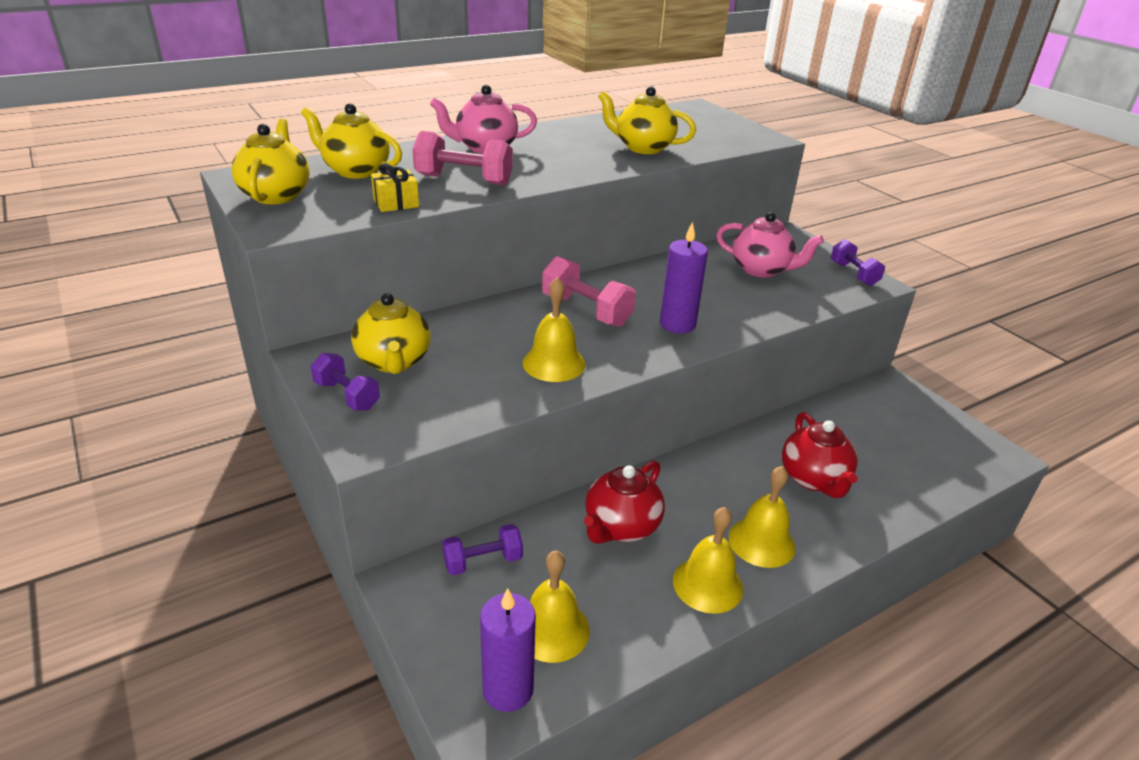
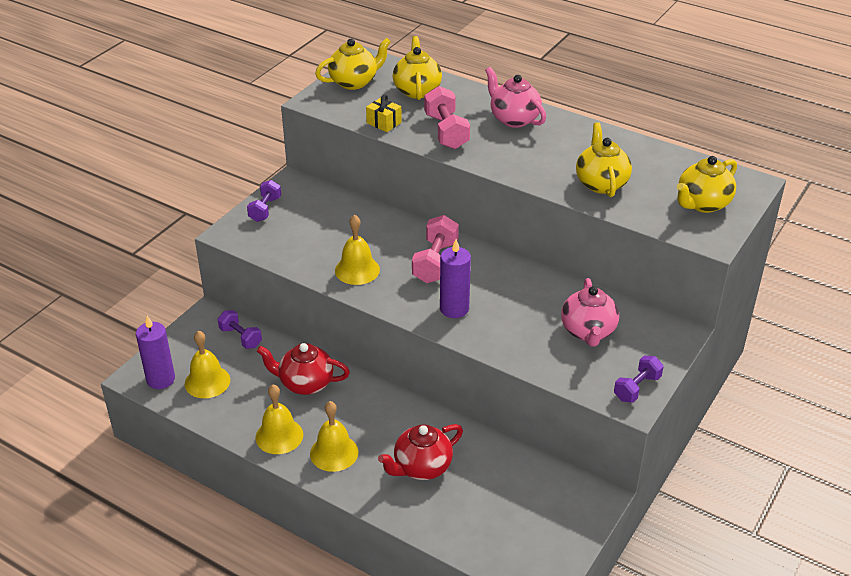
camera: 65 degrees right, 5 degrees up
yellow teapot [351,293,430,374] -> yellow teapot moved to [677,156,737,213]

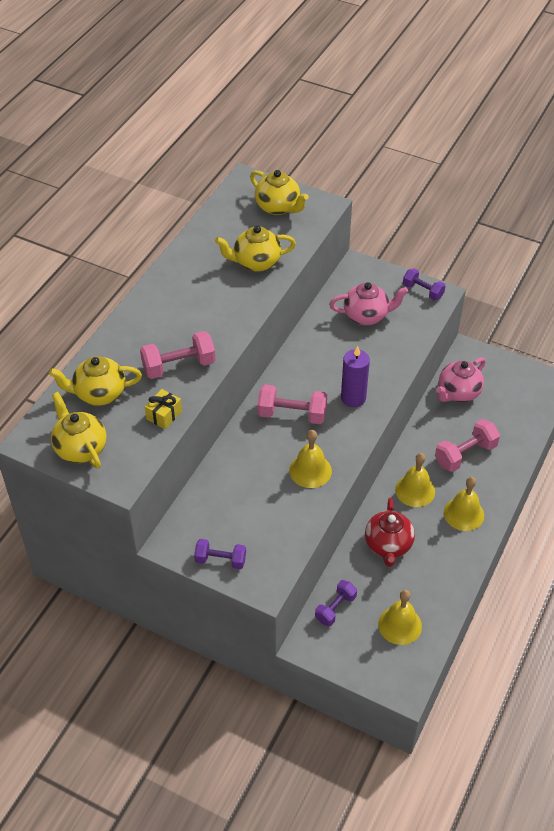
camera: 95 degrees left, 10 degrees up
purple candle [136,316,175,389] -> none
yellow bell [256,384,303,454] -> yellow bell moved to [395,453,435,507]
red teapot [378,424,463,480] -> pink dumbbell [435,419,500,472]
pink teapot [485,67,546,128] -> pink teapot moved to [436,357,486,402]

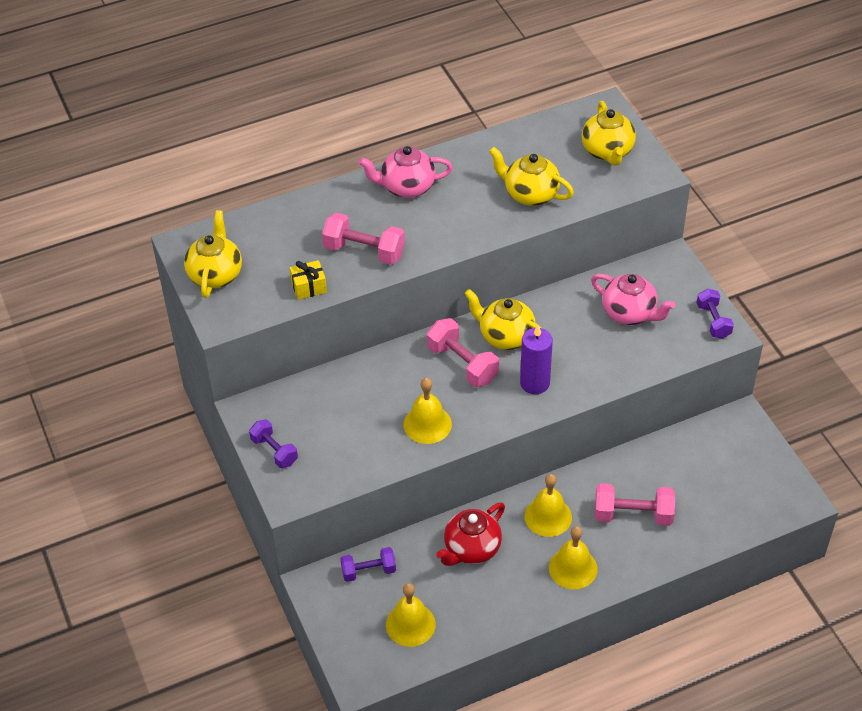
camera: 40 degrees right, 0 degrees up
yellow teapot [49,356,142,406] -> yellow teapot moved to [464,289,543,350]
pink teapot [436,357,486,402] -> pink teapot moved to [359,146,453,198]

